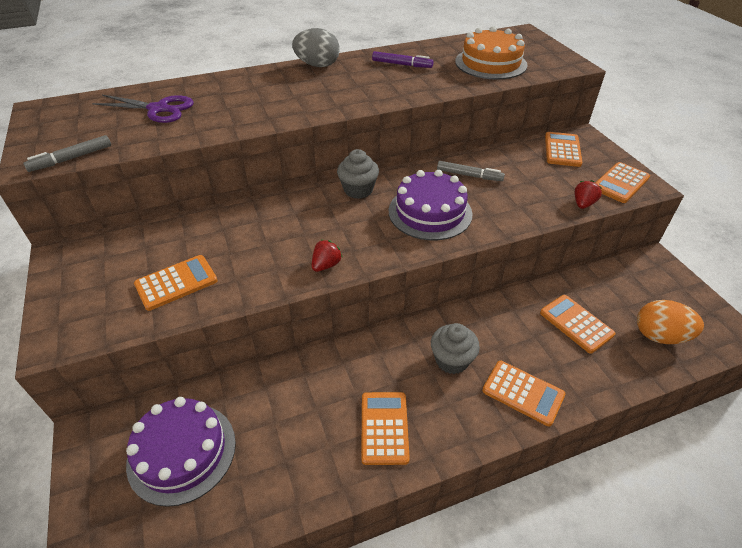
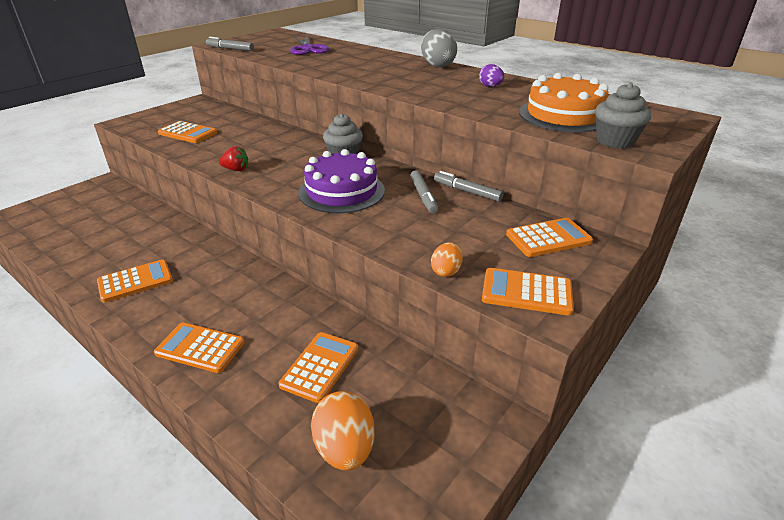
camera: 60 degrees right, 10 degrees down
purple cake [126,397,236,507] -> none
purple marker [372,51,434,68] -> purple egg [479,64,504,87]
grey cupcake [431,323,480,374] -> grey cupcake moved to [595,83,651,148]
orange calculator [482,361,565,426] -> orange calculator turned 105 degrees clockwise [154,322,245,373]
red strawberry [575,180,602,209] -> orange egg [431,242,463,277]
none -> grey marker [434,171,504,202]

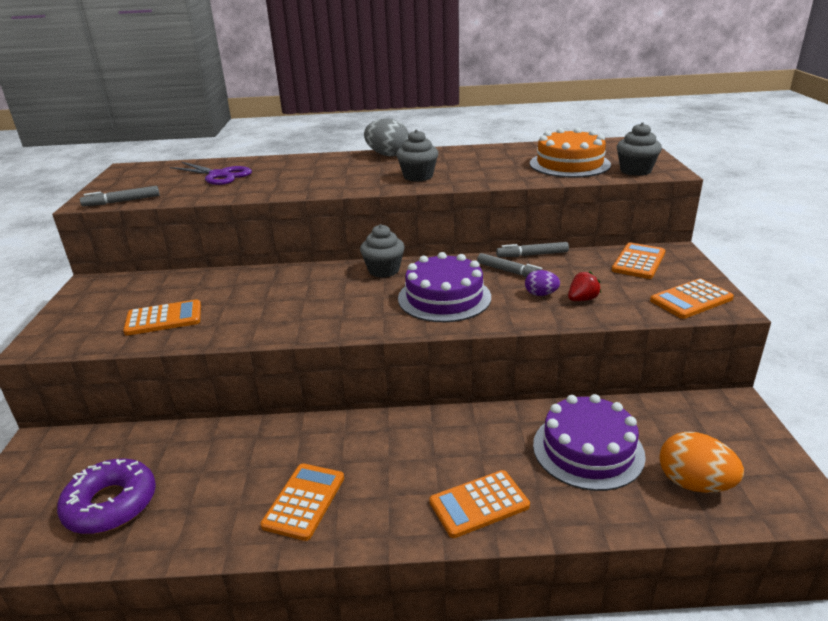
camera: 40 degrees left, 5 degrees down
red strawberry [219,146,248,171] -> red strawberry moved to [568,271,601,301]
orange calculator [279,332,358,403] -> purple cake [533,394,646,491]
orange egg [431,242,463,277] -> none
purple egg [479,64,504,87] -> purple egg moved to [525,270,560,296]
none -> purple donut [57,459,156,534]
none -> grey cupcake [396,129,439,182]

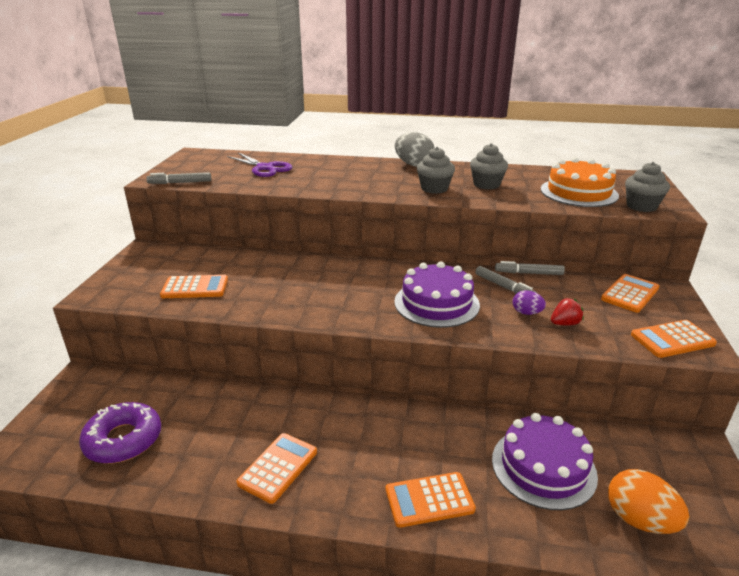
camera: 10 degrees right, 0 degrees up
grey cupcake [360,224,405,278] -> grey cupcake moved to [470,143,508,190]

